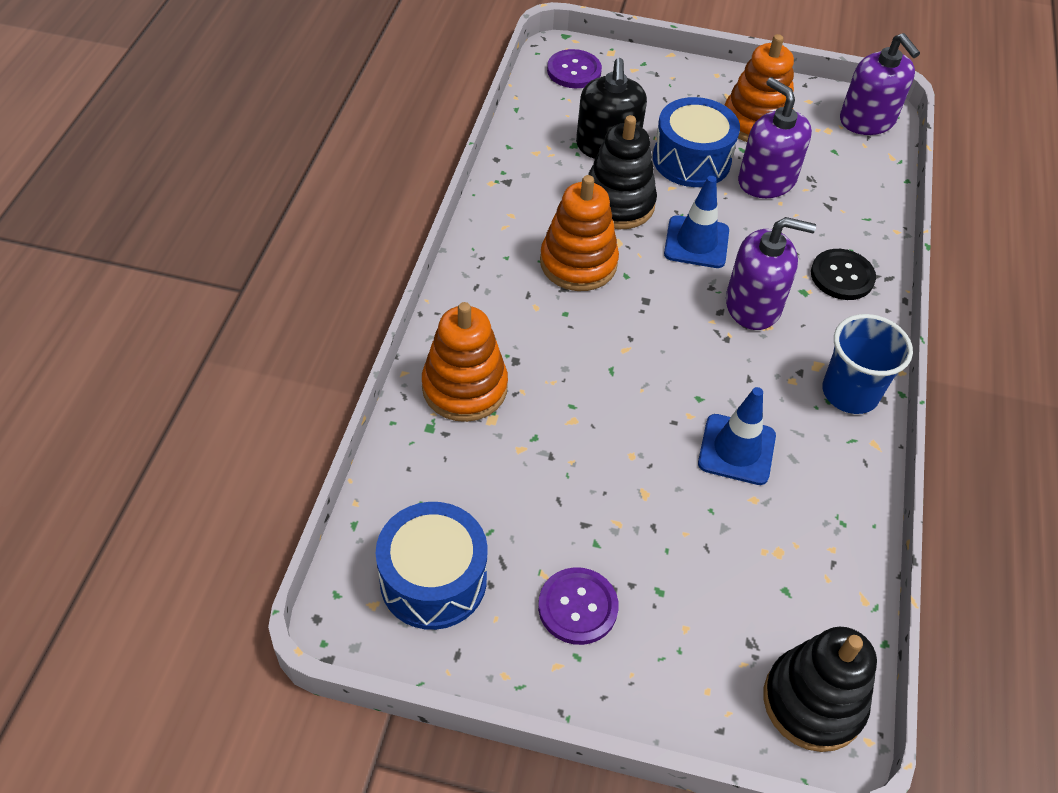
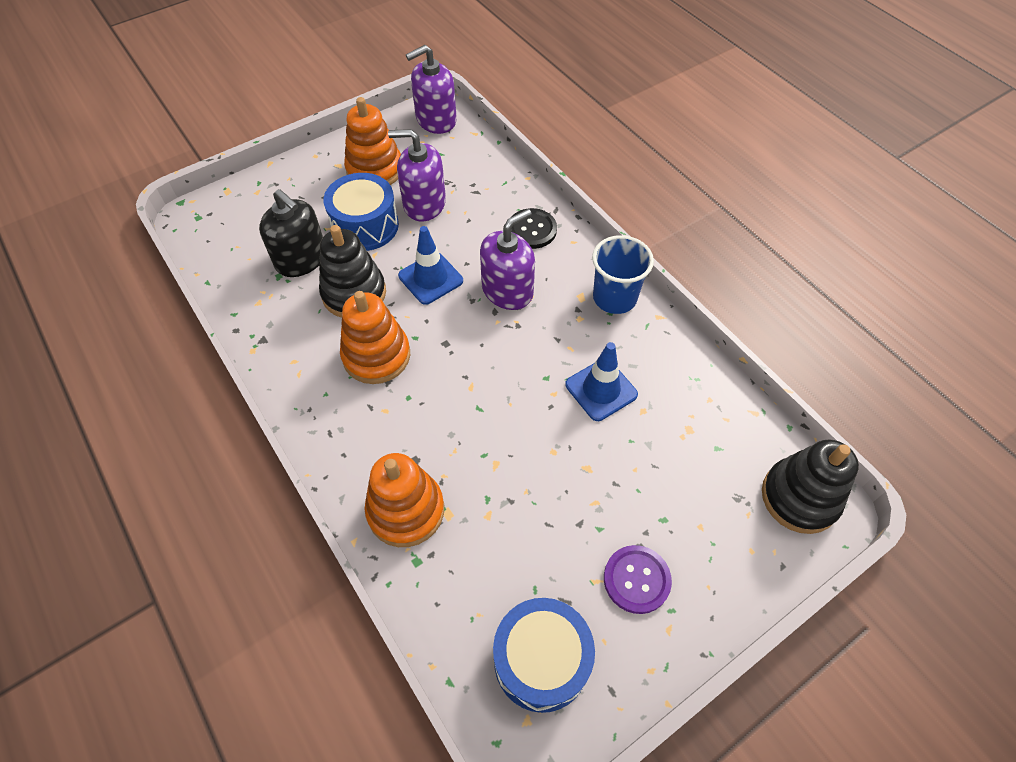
camera: 45 degrees left, 5 degrees up
purple button [547,49,602,88] -> none
purple soap dispenser [840,33,920,135] -> purple soap dispenser turned 135 degrees clockwise [406,45,457,134]

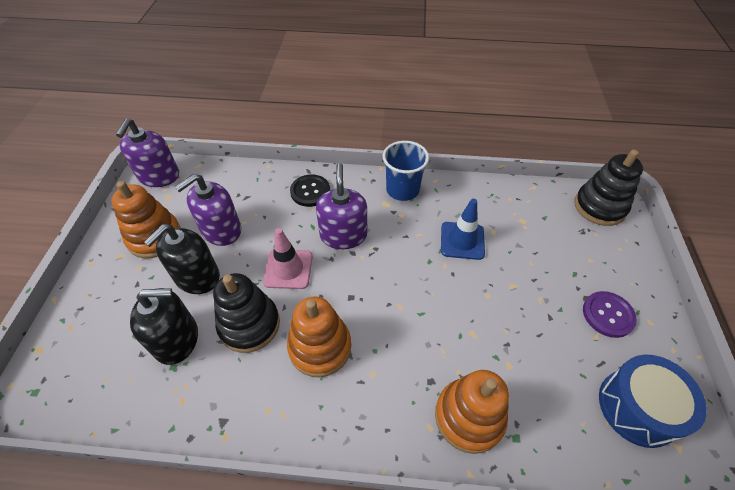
camera: 50 degrees left, 5 degrees down
blue drum [324,173,399,251] -> black soap dispenser [144,224,220,294]
blue traffic cone [398,226,463,305] -> pink traffic cone [263,228,313,289]

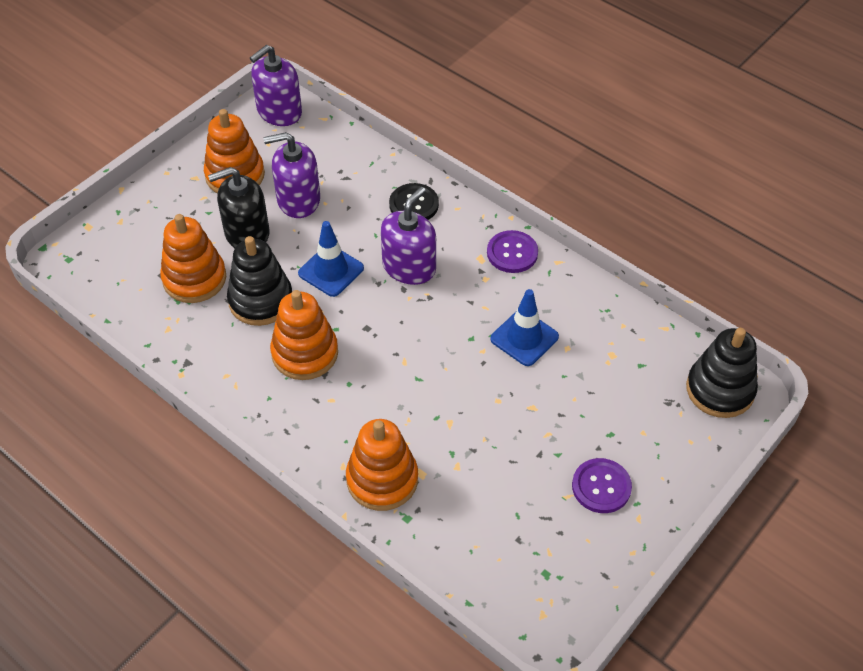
camera: 35 degrees right, 0 degrees up
black soap dispenser [130,288,198,365] -> orange stacking toy [160,214,226,303]
pink traffic cone [263,228,313,289] -> blue traffic cone [298,221,364,297]
blue cup [383,141,429,201] -> purple button [487,230,538,273]
blue drum [599,355,707,448] -> none

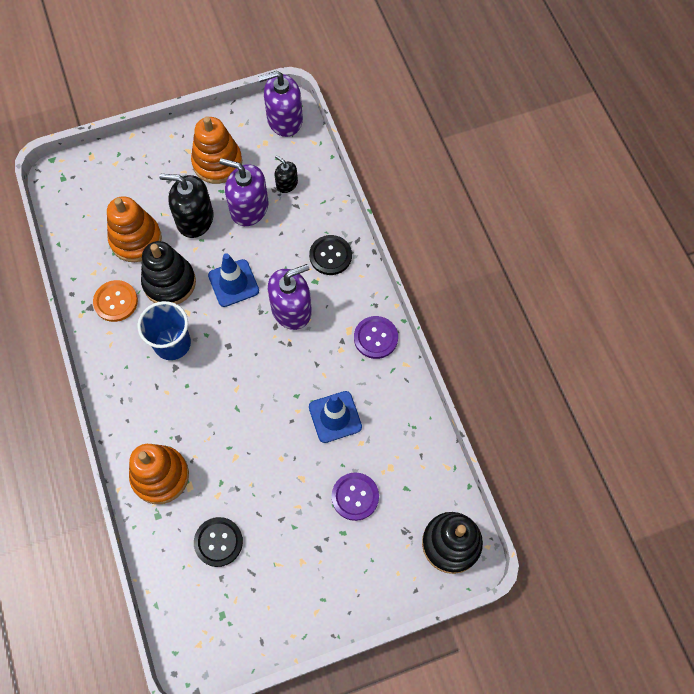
camera: 30 degrees right, 15 degrees up
orange stacking toy [270,290,338,380] -> blue cup [137,301,191,360]
purple button [572,458,632,513] -> purple button moved to [332,472,379,521]
none -> orange button [93,280,138,322]
none -> black button [194,517,243,567]
none -> black soap dispenser [275,155,298,193]

